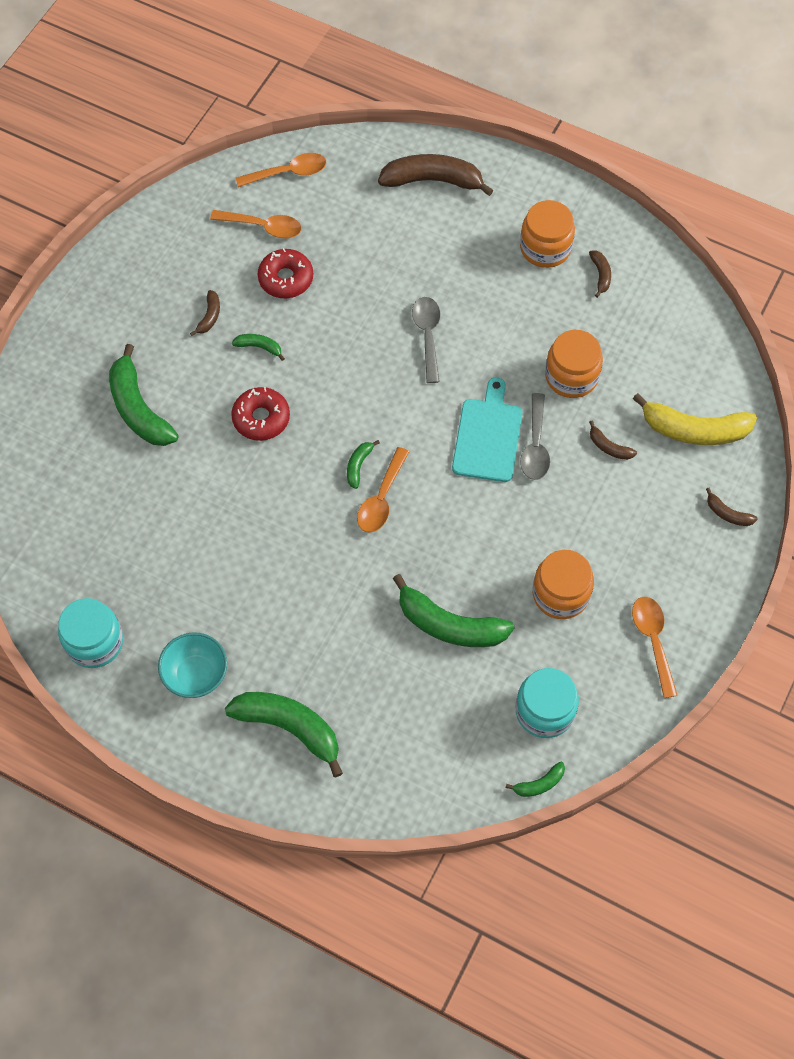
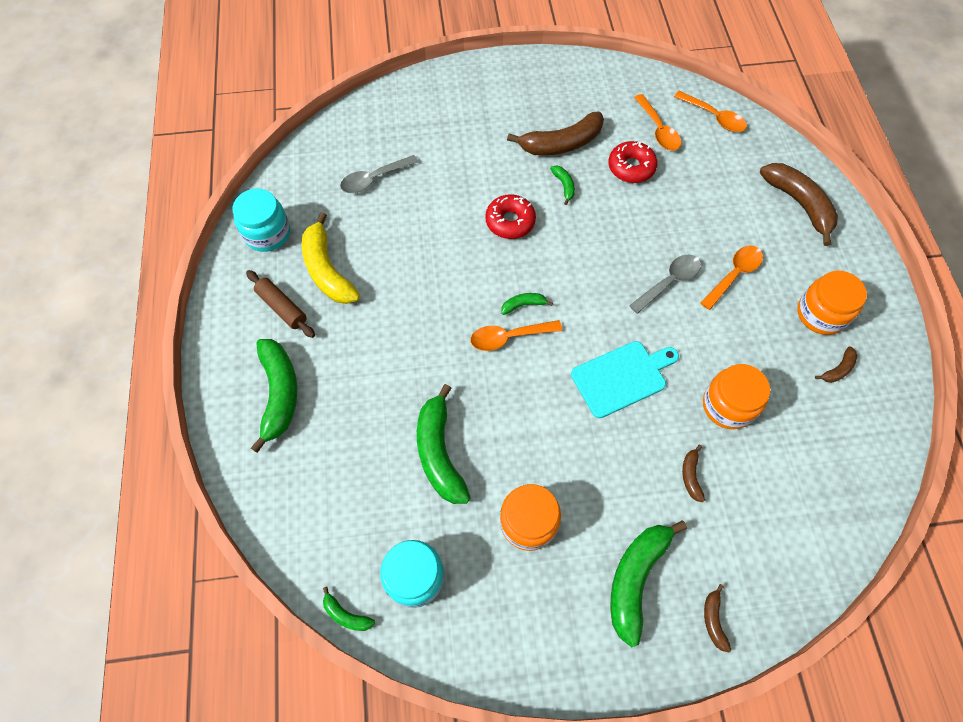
camera: 55 degrees right, 0 degrees up
green banana [109,344,178,446] -> green banana moved to [611,520,687,647]
turquoise bowl [158,632,227,698] -> brown rolling pin [246,270,315,338]
brown banana [190,290,220,336] -> brown banana [507,112,604,155], size x2.15
grey spoon [520,393,550,480] -> grey spoon moved to [340,155,418,193]
orange spoon [632,597,677,698] -> orange spoon moved to [700,246,763,310]
yellow banana [633,393,757,445] -> yellow banana moved to [302,212,360,304]

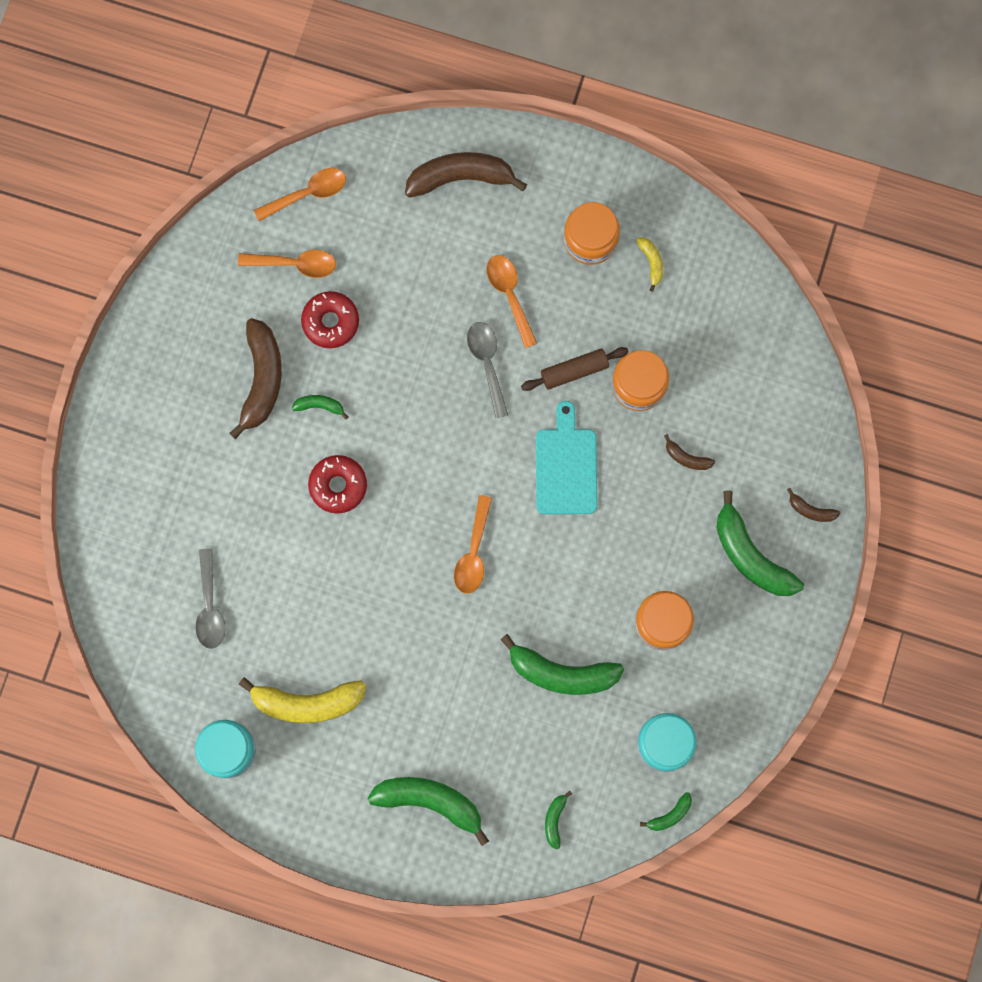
camera: 65 degrees left, 15 degrees up
brown rolling pin [246,270,315,338] -> brown rolling pin moved to [521,347,629,391]
green banana [501,293,553,315] -> green banana moved to [545,790,572,850]
brown banana [815,346,857,383] -> yellow banana [636,237,663,292]

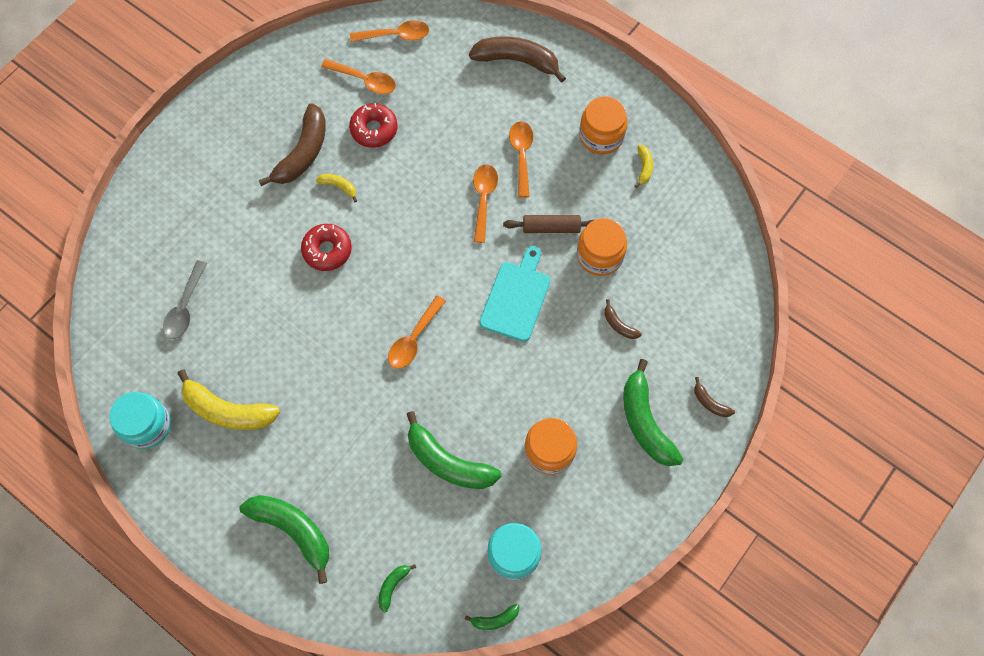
camera: 20 degrees right, 10 degrees down
green banana [292,395,348,419] -> yellow banana [316,174,357,202]
grey spoon [467,322,508,418] -> orange spoon [473,164,498,243]

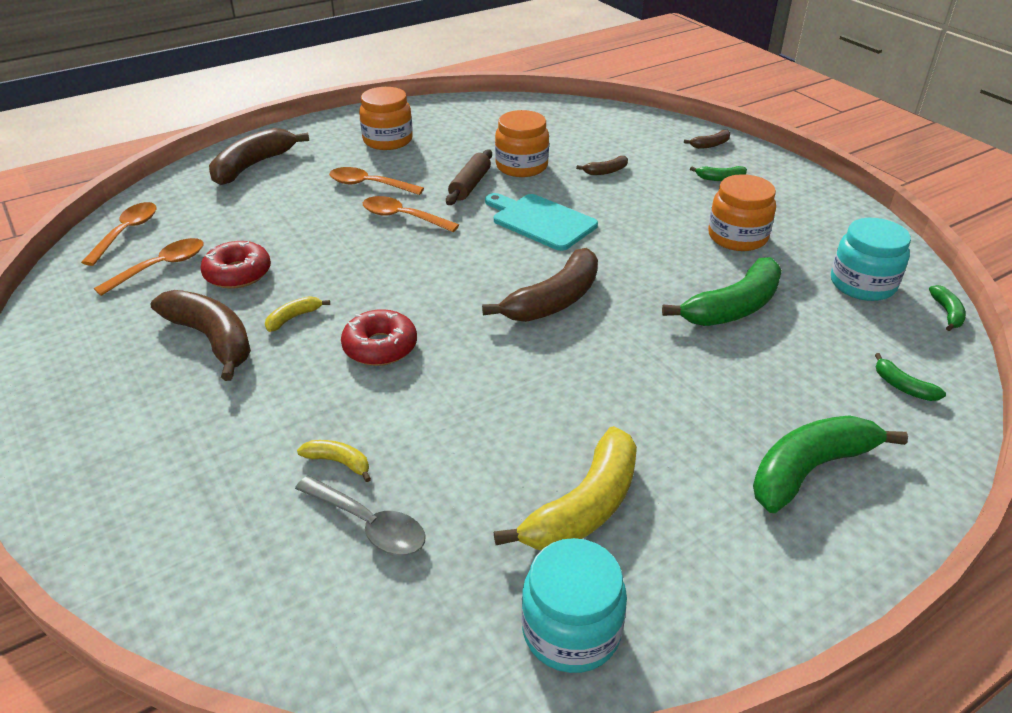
camera: 70 degrees left, 30 degrees down
orange spoon [388,295,446,369] -> brown banana [482,248,598,322]
green banana [623,359,683,466] -> green banana [690,166,747,181], size x0.47
yellow banana [635,145,653,188] -> yellow banana moved to [297,440,371,482]

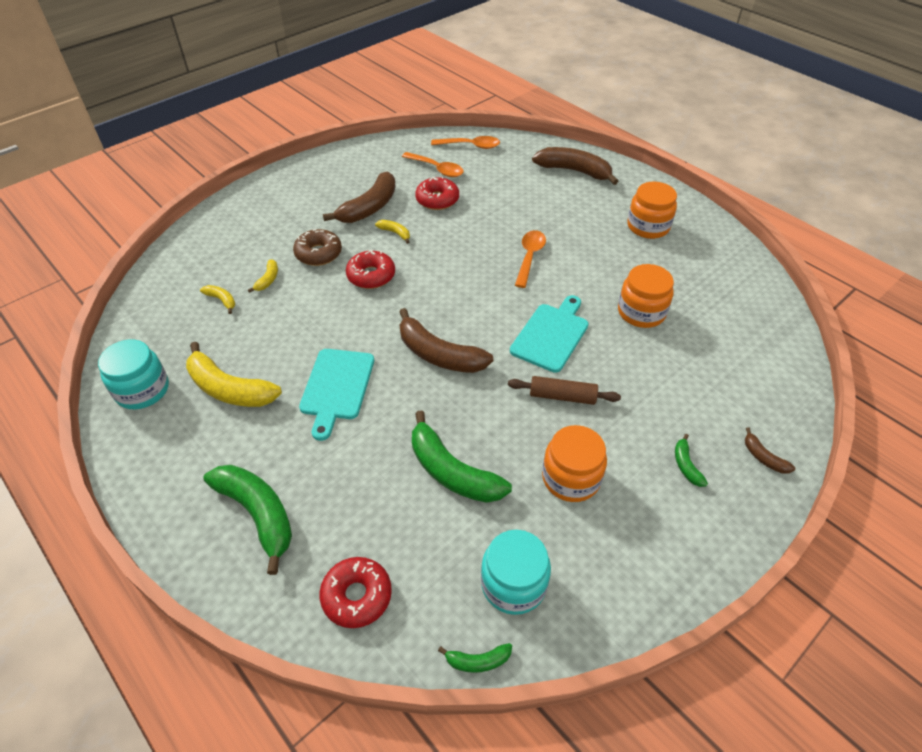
camera: 80 degrees right, 10 degrees up
grey spoon [295,476,426,555] -> yellow banana [200,285,235,314]
orange spoon [329,167,424,195] -> none
brown rolling pin [446,149,492,205] -> brown rolling pin moved to [508,376,621,405]
brown banana [576,156,628,175] -> none
green banana [875,353,946,401] -> red donut [320,557,392,628]
none -> brown donut [293,229,342,266]
none -> turquoise cutting board [299,349,374,441]

